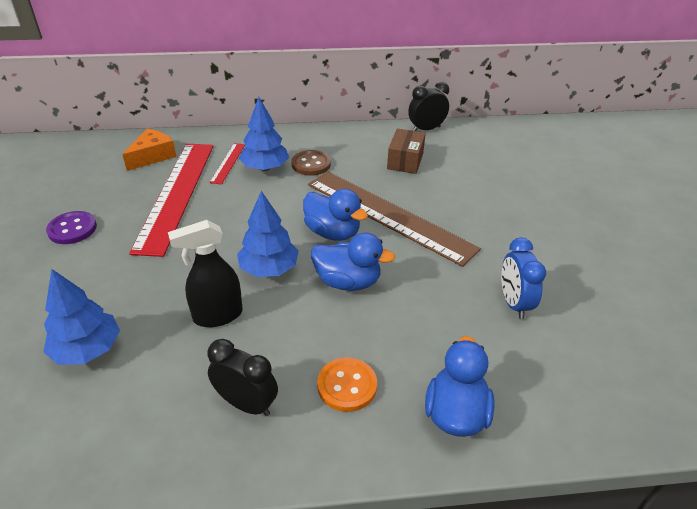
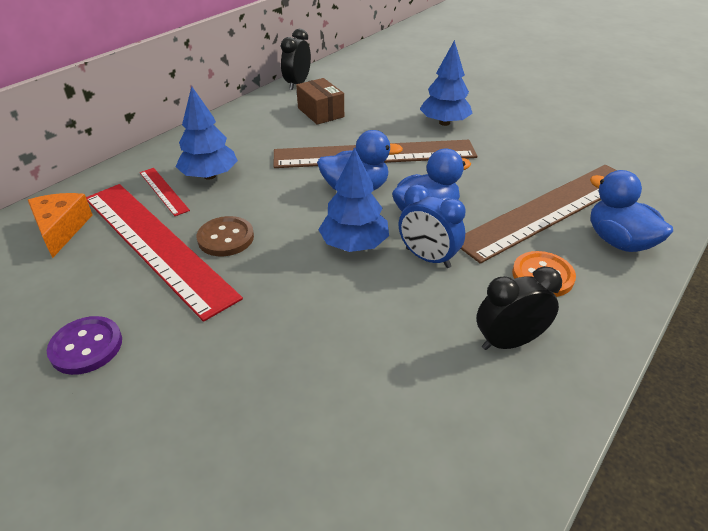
camera: 45 degrees left, 0 degrees up
blue tree [43,269,120,365] -> blue tree moved to [420,40,473,126]
black spray bottle [168,220,243,327] -> none
brown button [291,150,331,176] -> brown button moved to [197,216,254,256]
blue clock [501,237,546,319] -> blue clock moved to [399,184,466,268]
none -> brown ruler [461,165,617,264]

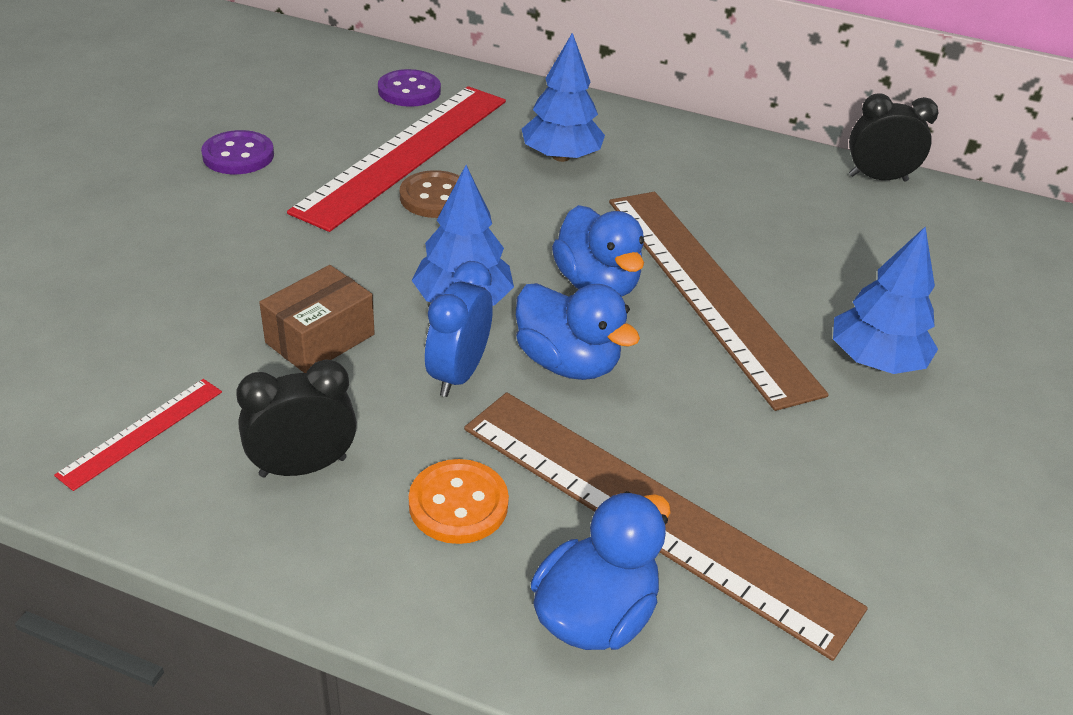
camera: 70 degrees right, 0 degrees up
orange cheese [28,193,93,258] -> purple button [378,69,441,107]
red ruler [140,168,190,216] -> red ruler moved to [54,379,222,491]
brown box [296,78,344,125] -> brown box moved to [259,265,375,373]
black clock [477,266,562,350] -> black clock turned 75 degrees counterclockwise [236,359,357,477]

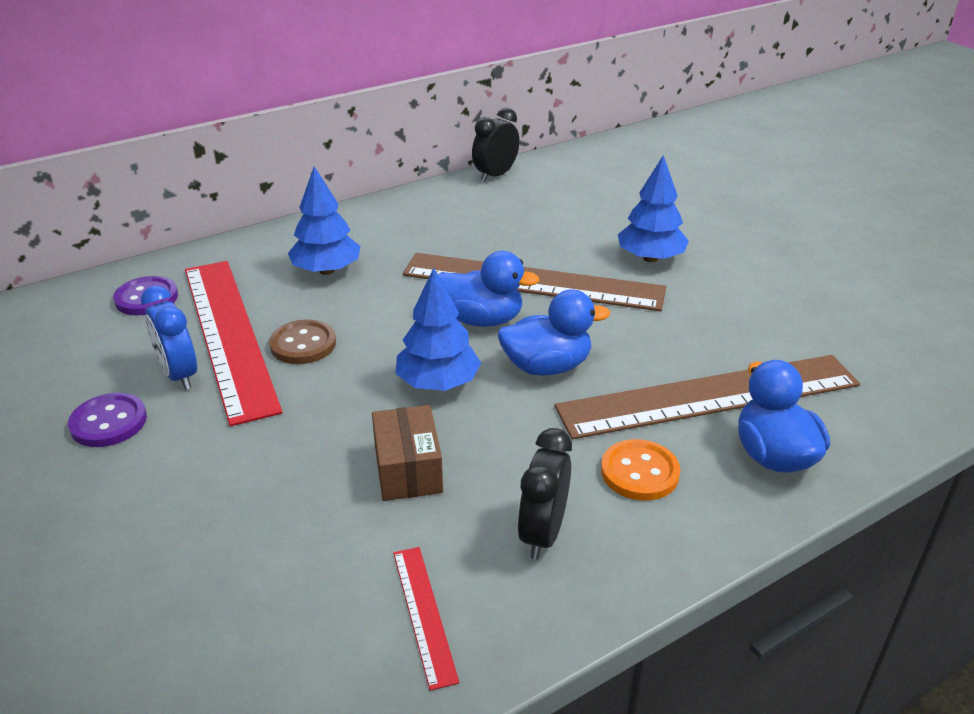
camera: 50 degrees left, 5 degrees down
blue clock [425,261,493,397] -> blue clock moved to [141,286,197,390]

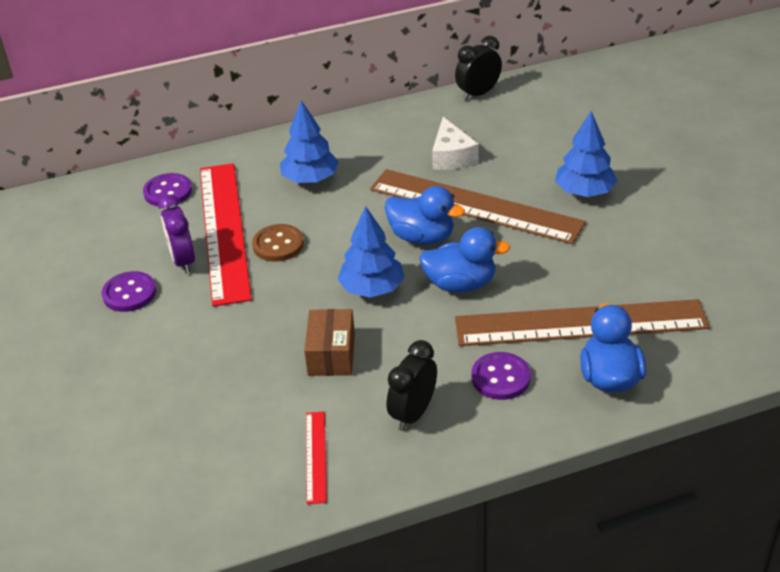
camera: 15 degrees right, 5 degrees up
blue clock [141,286,197,390] -> purple clock [158,194,195,274]
orange button [601,439,680,501] -> purple button [471,352,531,400]
none -> white cheese [432,117,479,170]

